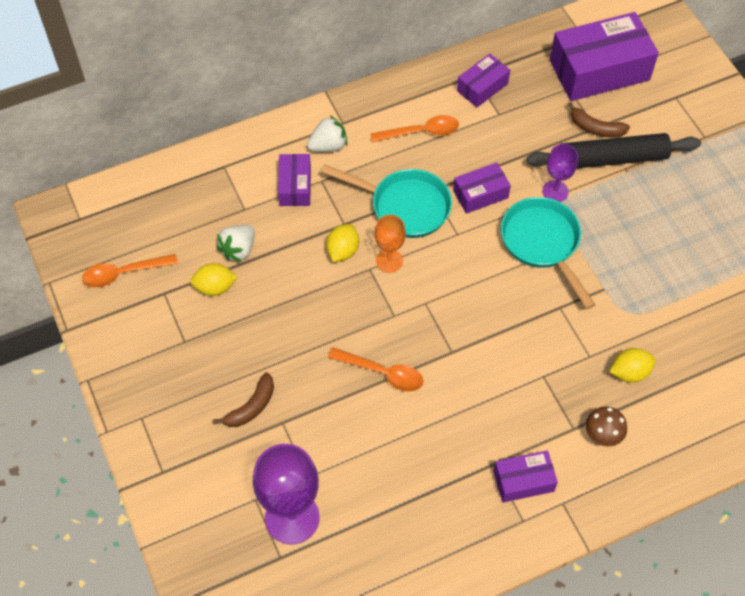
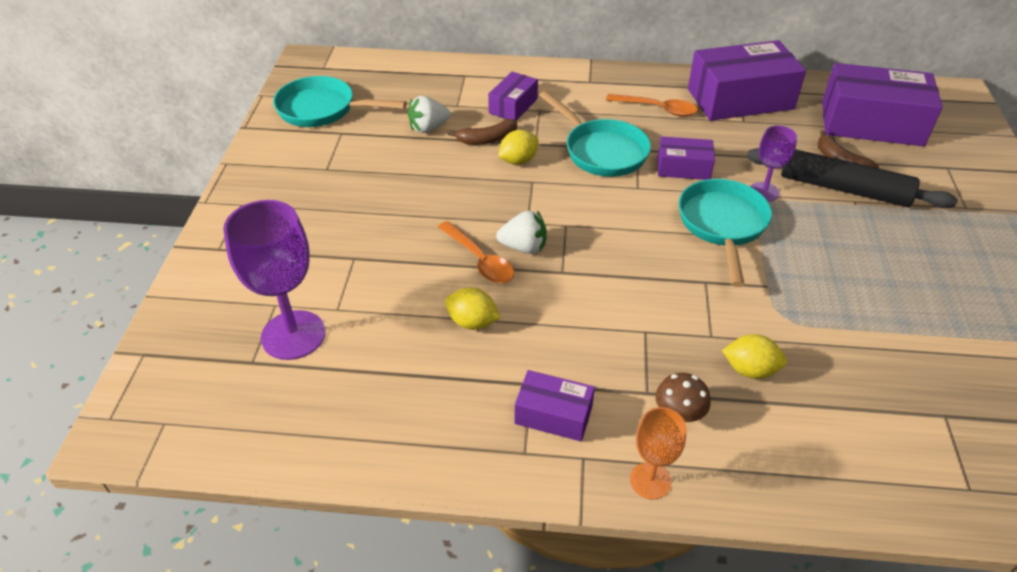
camera: 30 degrees right, 15 degrees down
orange spoon [82,254,178,288] -> turquoise pan [273,76,407,127]
yellow lemon [190,263,238,296] -> yellow lemon moved to [445,288,501,330]
brown banana [213,372,274,427] -> brown banana moved to [447,119,517,145]
white strawberry [307,116,347,152] -> white strawberry moved to [496,211,547,254]
orange goblet [374,215,406,273] -> orange goblet moved to [630,407,686,499]
purple box [457,54,510,107] -> purple box [688,40,806,121], size x1.94

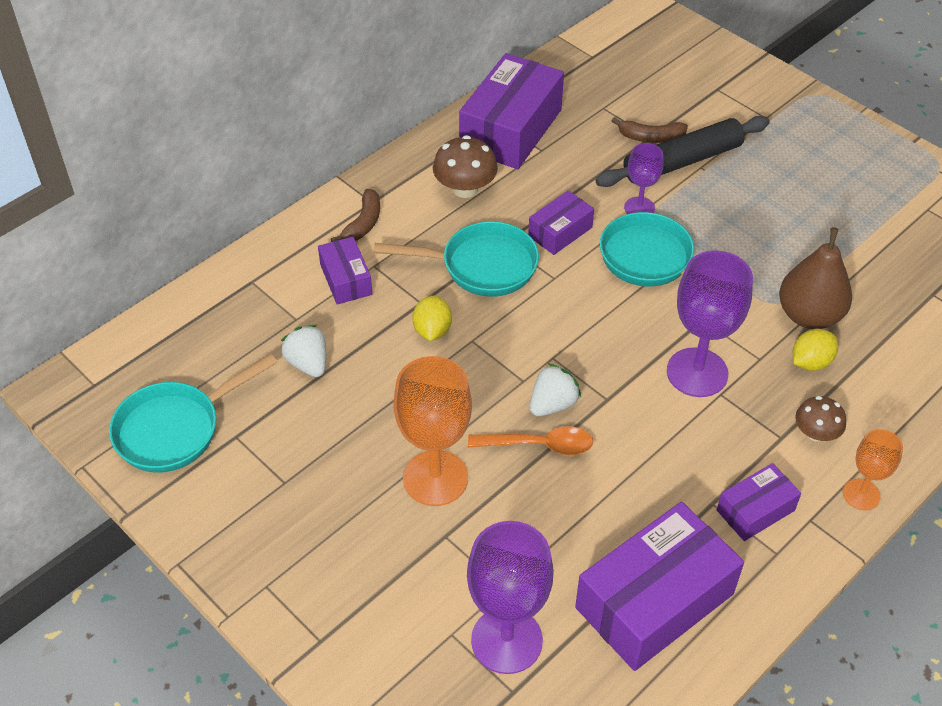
camera: 50 degrees left, 5 degrees up
white strawberry [408,96,450,133] -> white strawberry turned 135 degrees clockwise [281,325,326,377]
yellow lemon [445,288,501,330] -> none
brown banana [447,119,517,145] -> brown banana moved to [331,189,380,242]
orange spoon [606,94,698,116] -> brown mushroom [433,135,498,198]
purple box [822,63,943,146] -> purple box moved to [575,502,744,671]
none -> orange goblet [393,356,472,506]
none -> purple goblet [667,250,753,397]
none -> brown pear [779,227,852,329]

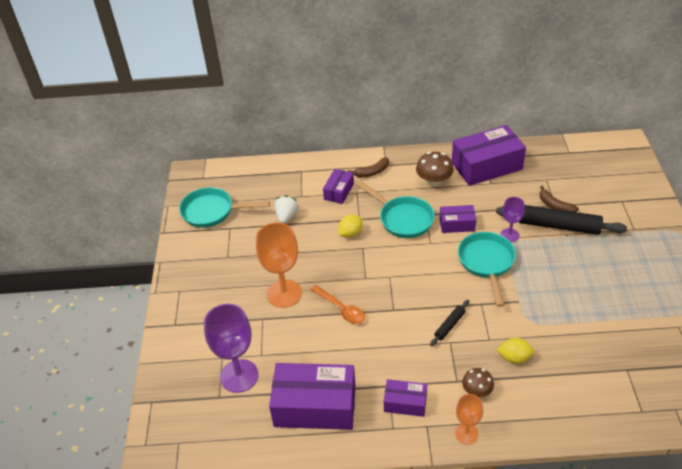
camera: 45 degrees right, 5 degrees down
white strawberry [530,364,581,416] -> none
purple goblet [667,250,753,397] -> black rolling pin [430,300,469,346]
brown pear [779,227,852,329] -> none

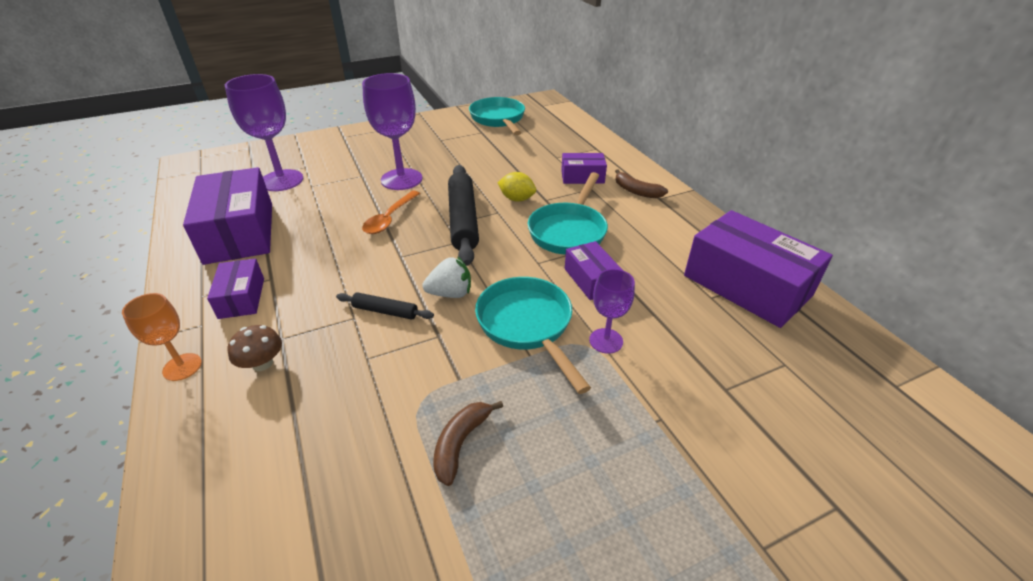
camera: 65 degrees right, 5 degrees down
orange goblet [256,222,302,308] -> purple goblet [362,73,422,190]
white strawberry [274,195,298,223] -> white strawberry moved to [422,256,471,298]
brown mushroom [416,152,454,187] -> none
turquoise pan [458,232,516,307] -> turquoise pan turned 90 degrees counterclockwise [475,277,591,394]
black rolling pin [496,205,627,235] -> black rolling pin moved to [448,165,479,266]
yellow lemon [497,338,535,364] -> none
brown banana [540,185,579,212] -> brown banana moved to [433,401,503,486]

